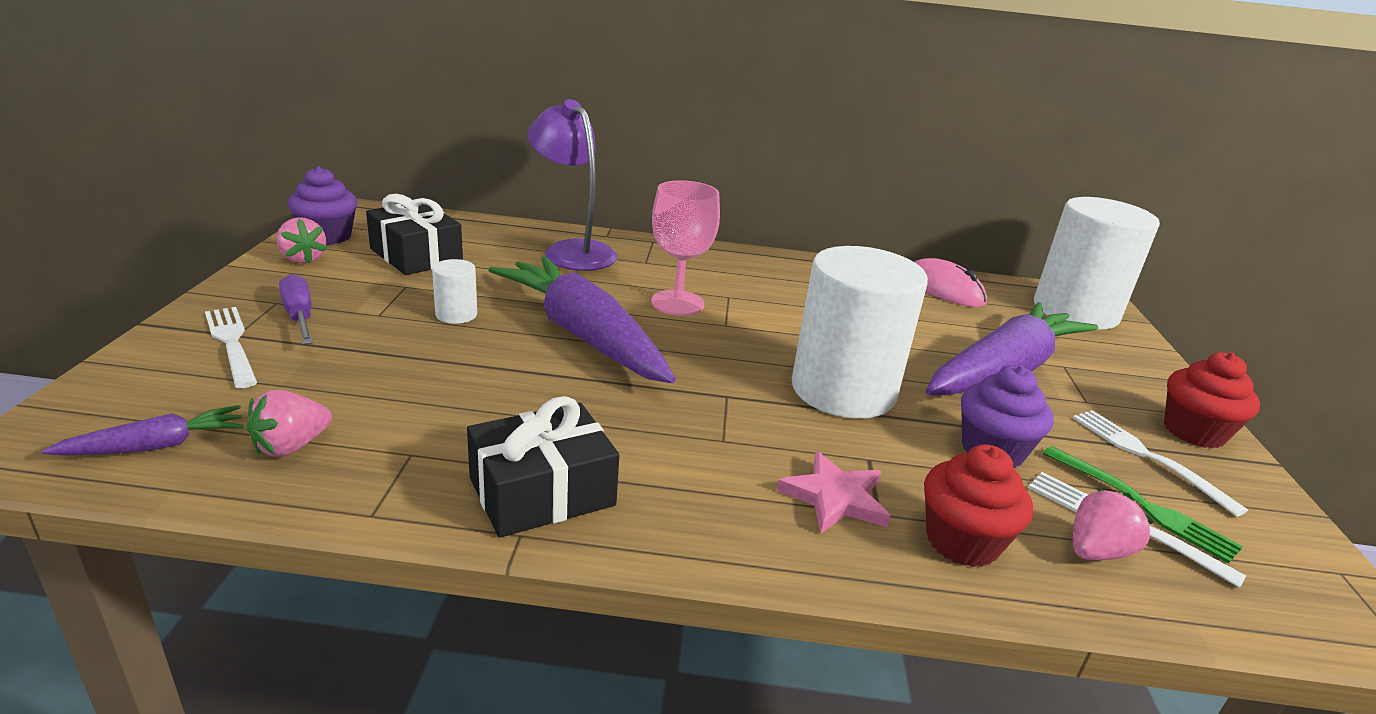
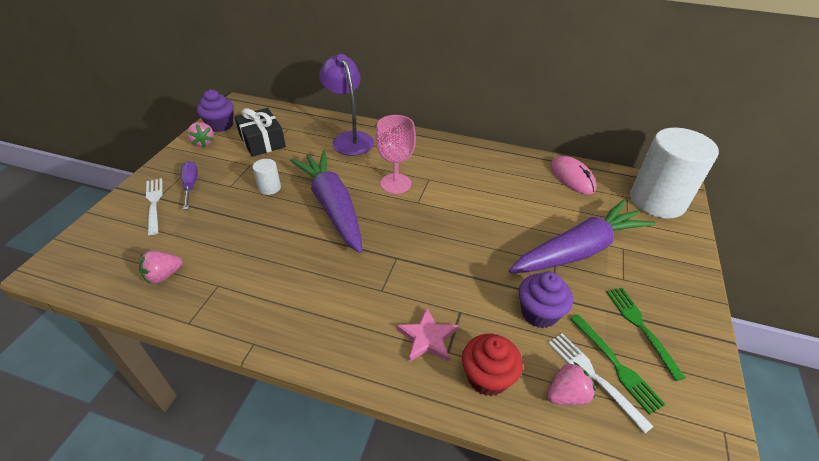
camera: 15 degrees right, 15 degrees up
purple carrot [42,405,244,456] -> none
black gift [467,396,619,538] -> none
white cylinder [792,246,928,419] -> none
white fork [1073,410,1248,517] -> green fork [606,288,686,381]
red cupcake [1164,352,1260,448] -> none

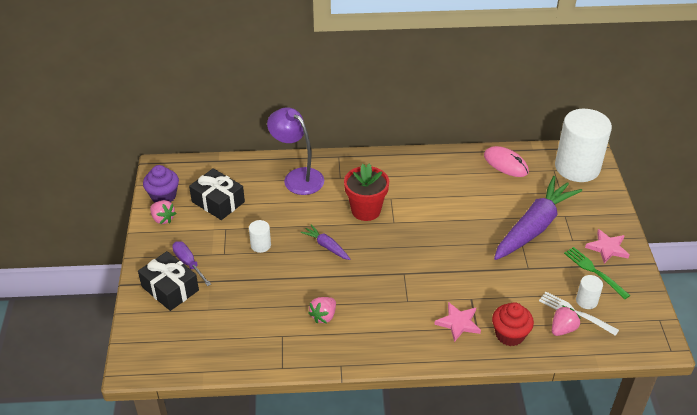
camera: 20 degrees left, 0 degrees up
pink strawberry [139,251,183,284] -> pink strawberry moved to [308,297,336,323]
white fork [146,178,163,235] -> black gift [138,251,199,311]
purple carrot [290,150,363,253] -> purple carrot [301,225,351,260], size x0.44
pink goblet [375,115,416,194] -> red flower pot [344,164,389,221]
purple cupcake [519,272,573,328] -> none
green fork [570,315,666,415] -> white cylinder [576,275,603,309]
none -> pink star [585,229,629,264]

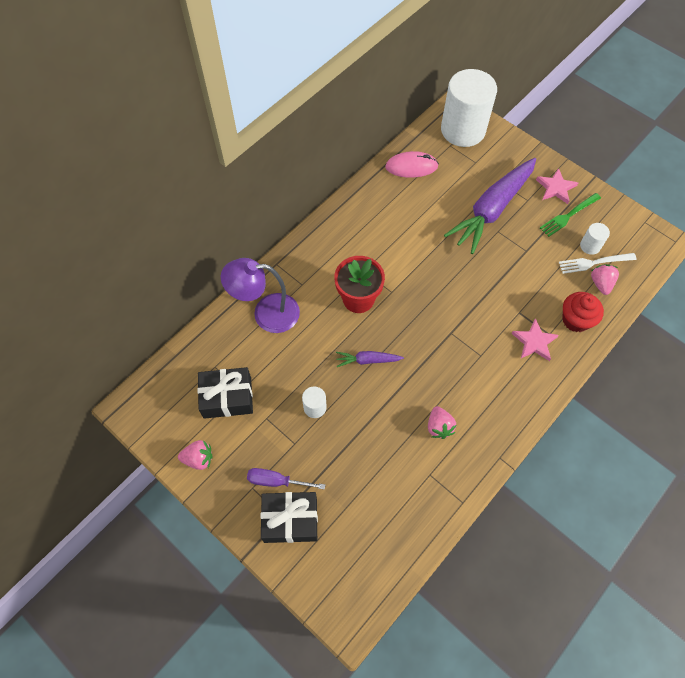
camera: 45 degrees left, 20 degrees up
purple cupcake [143,165,179,203] -> none
purple carrot [494,176,582,260] -> purple carrot turned 135 degrees counterclockwise [444,158,536,254]
green fork [564,247,630,299] -> green fork turned 45 degrees counterclockwise [540,193,601,237]

